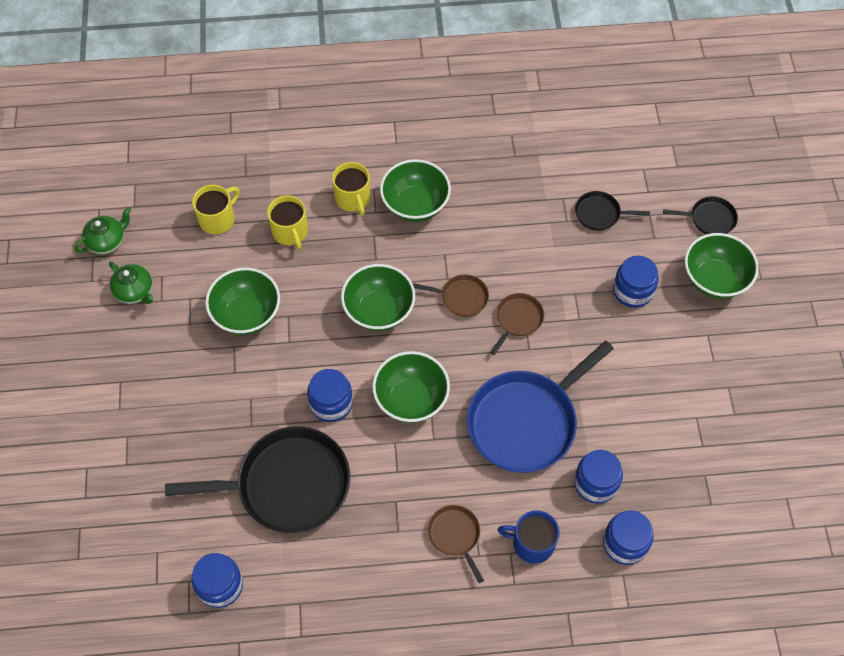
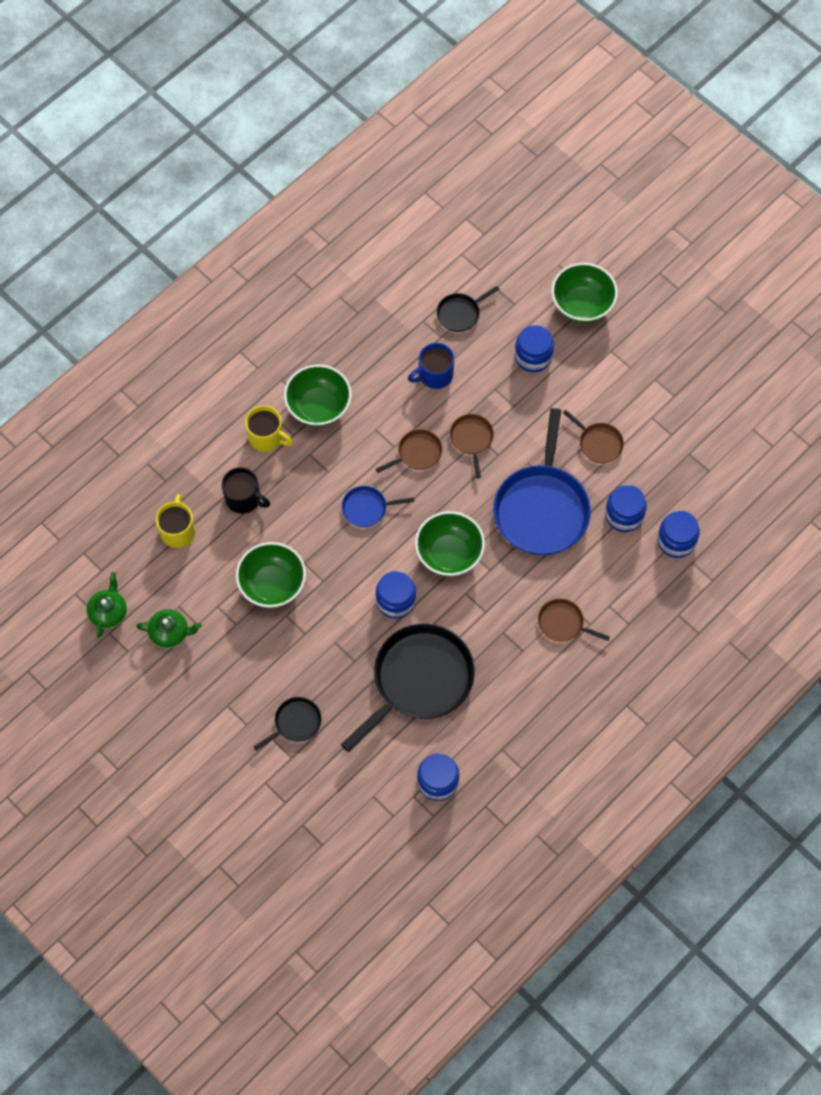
camera: 40 degrees left, 5 degrees up
yellow mug [267,195,308,249] -> black mug [222,467,270,514]
green bowl [341,264,415,331] -> blue pan [342,486,414,527]
blue mug [498,510,560,564] -> blue mug moved to [408,343,455,389]
black pan [663,196,738,234] -> black pan moved to [253,697,321,751]
none -> brown pan [563,410,624,463]

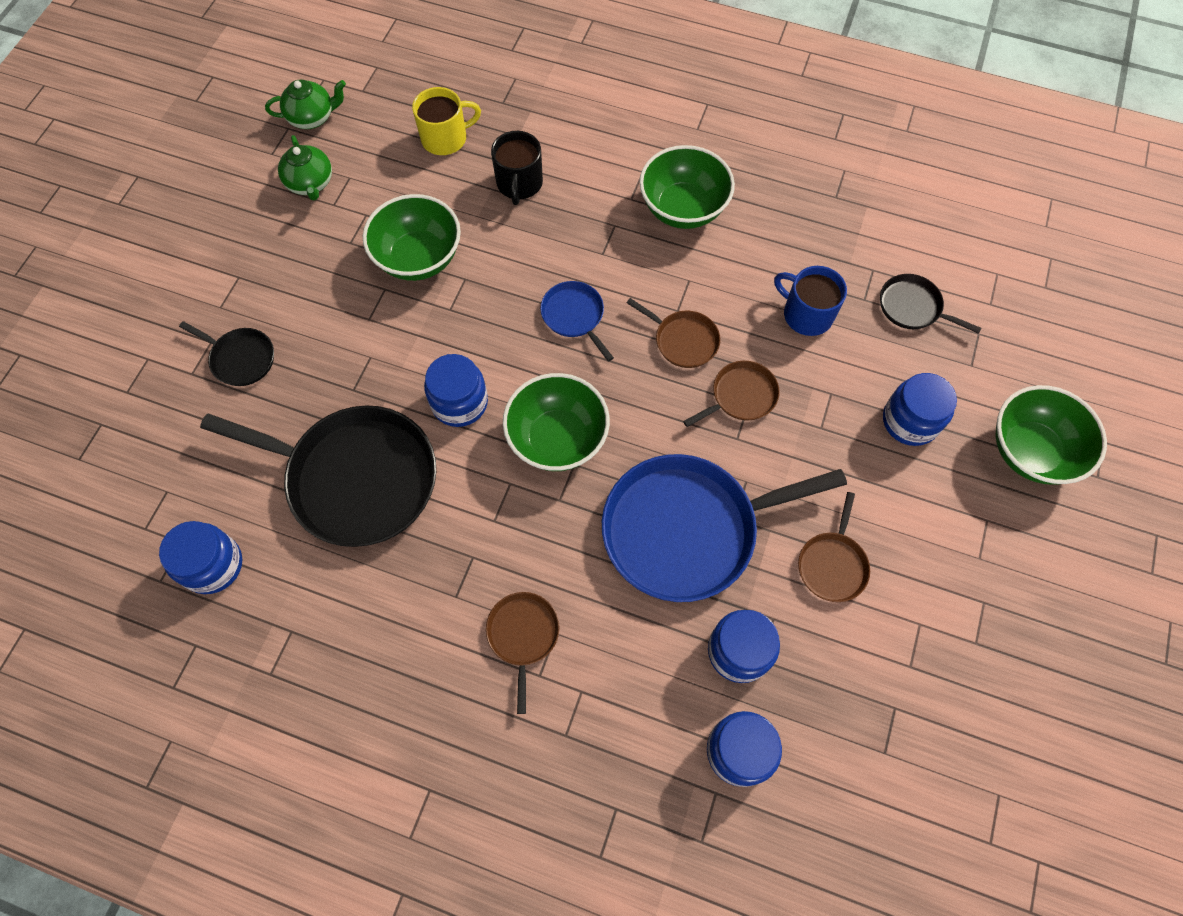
camera: 65 degrees right, 0 degrees up
yellow mug [245,406,293,452] -> none

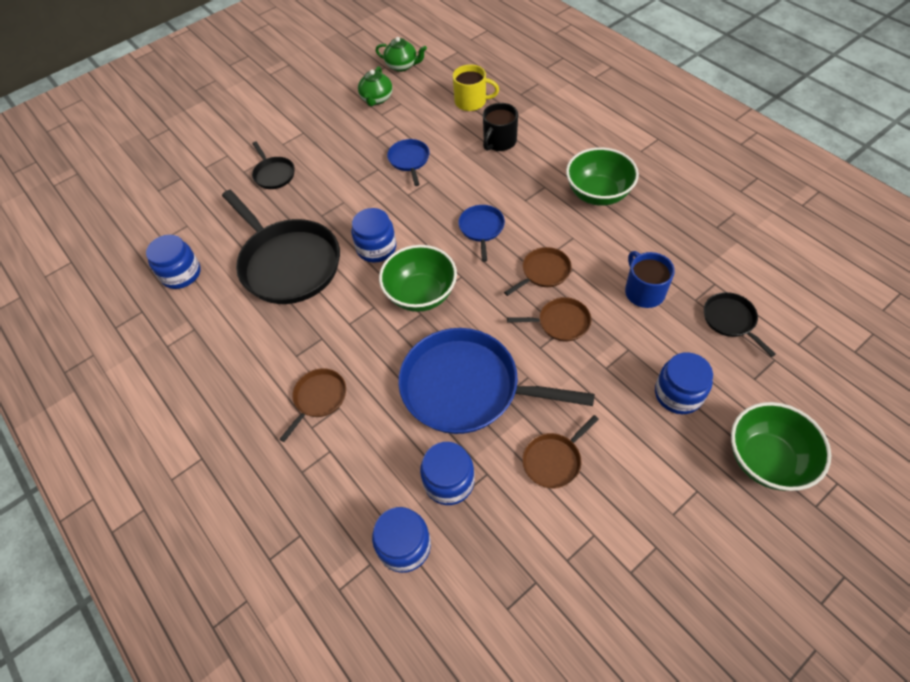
camera: 35 degrees right, 10 degrees down
green bowl [363,194,461,281] -> blue pan [387,139,430,186]
brown pan [627,298,721,368] -> brown pan turned 105 degrees counterclockwise [504,247,572,296]

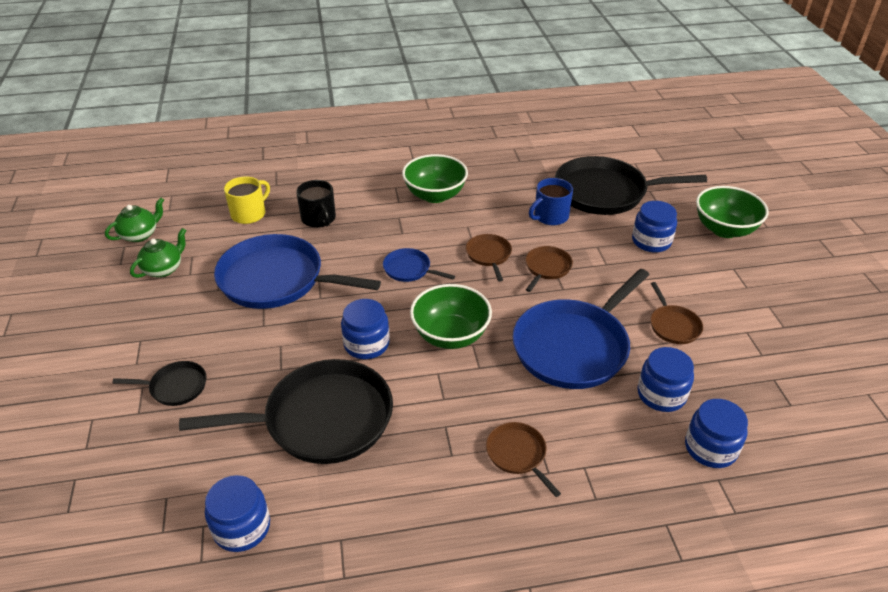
camera: 65 degrees left, 15 degrees down
green teapot [358,66,393,106] -> green teapot turned 90 degrees counterclockwise [130,228,186,278]
blue pan [387,139,430,186] -> blue pan [214,234,381,309], size x2.17
blue mug [625,251,675,308] -> blue mug turned 45 degrees counterclockwise [529,178,573,225]
black pan [704,292,776,357] -> black pan [555,156,707,215], size x2.17

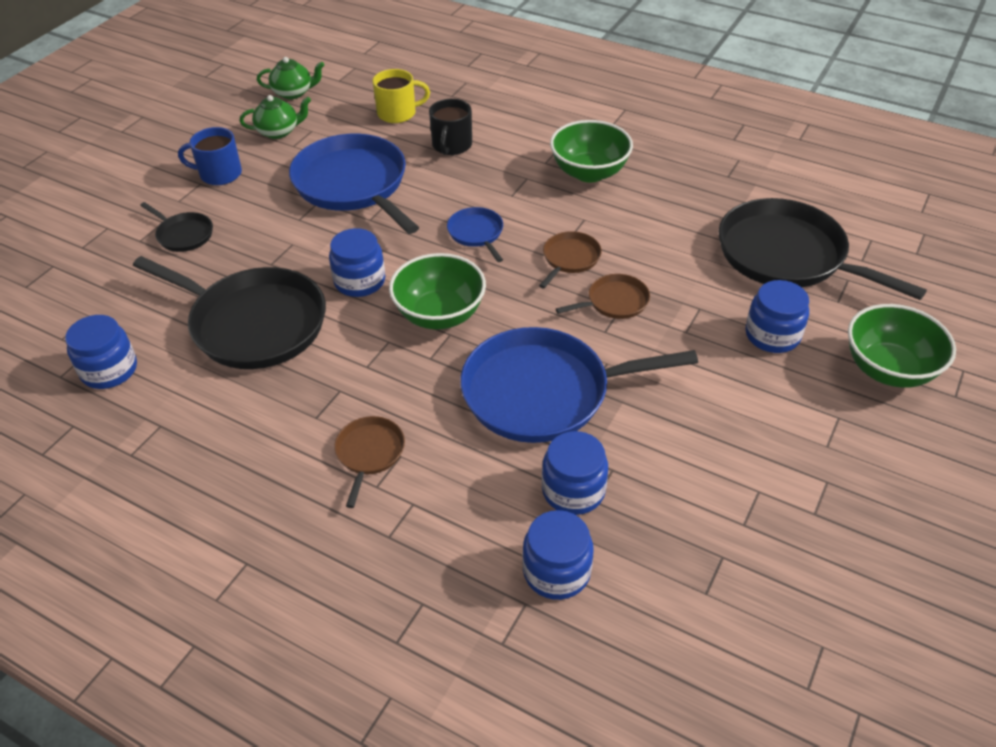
camera: 40 degrees right, 5 degrees up
blue mug [529,178,573,225] -> blue mug moved to [178,127,242,185]
brown pan [650,282,703,344] -> none

